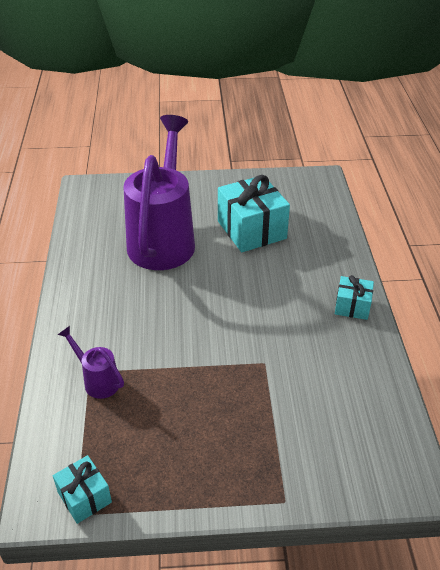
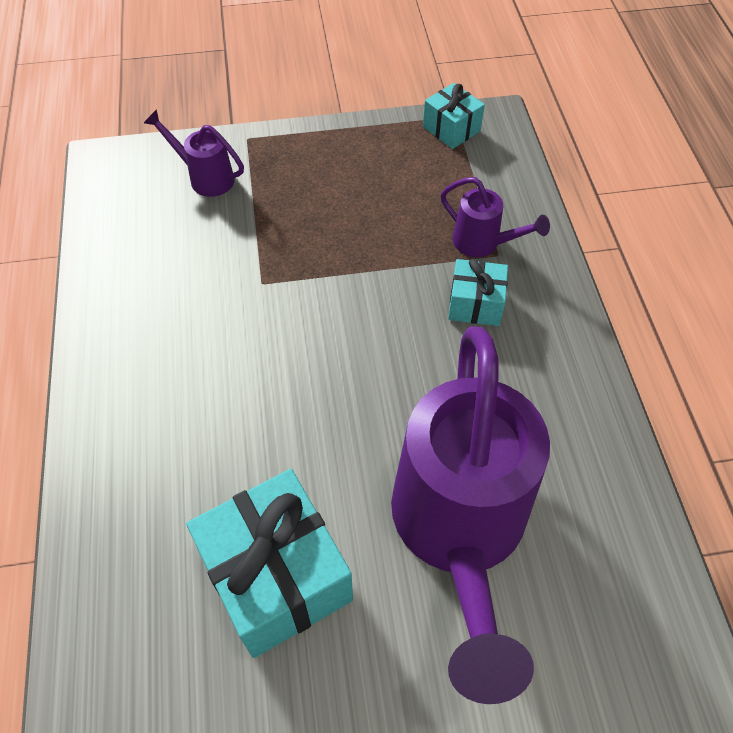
camera: 175 degrees right, 15 degrees up
turquoise gift [335,275,374,320] -> turquoise gift moved to [448,259,508,326]
none -> purple watering can [144,109,244,197]

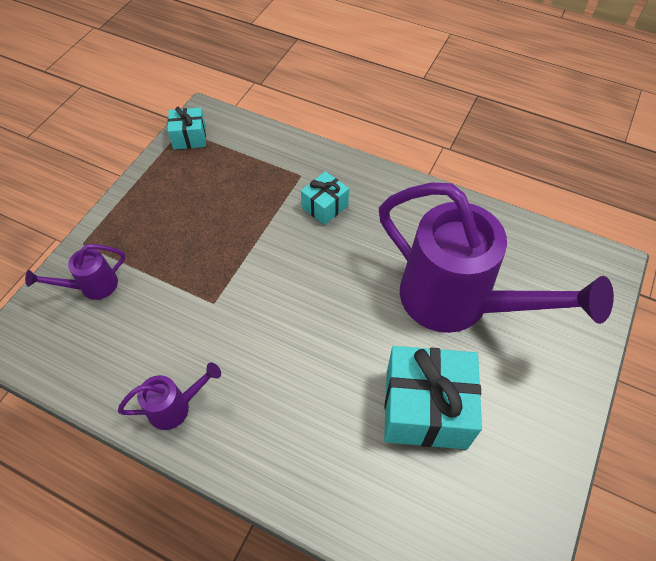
camera: 55 degrees left, 0 degrees up
purple watering can [441,177,550,257] -> purple watering can moved to [118,362,221,430]

